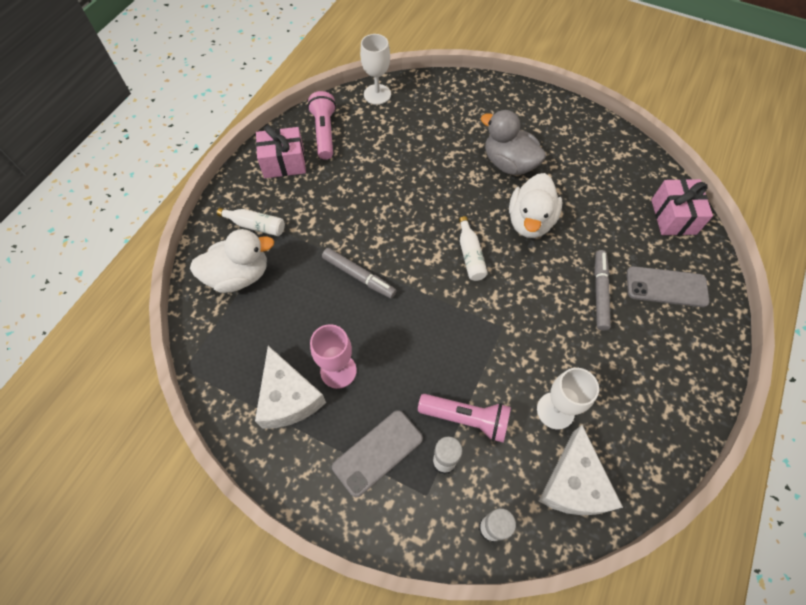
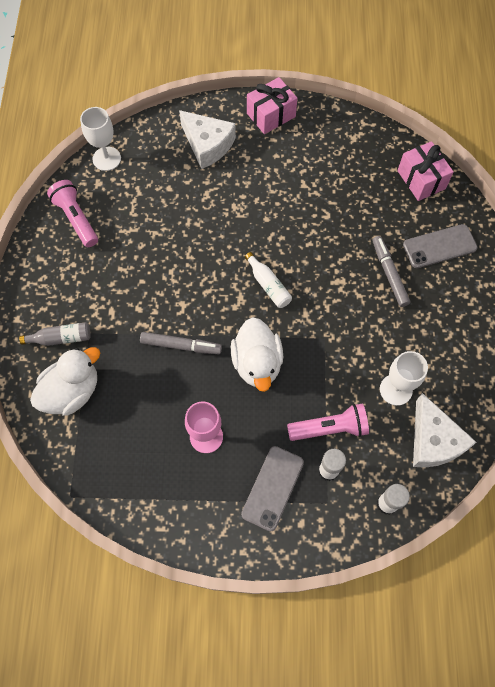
camera: 25 degrees left, 5 degrees up
white bottle [217,208,285,236] -> grey bottle [19,322,91,346]
white cheese [255,346,326,429] -> white cheese moved to [179,110,236,169]
pink gift [256,125,306,178] -> pink gift moved to [247,77,298,134]
grey duck [481,110,546,175] -> none
white duck [509,173,562,238] -> white duck moved to [231,317,283,392]

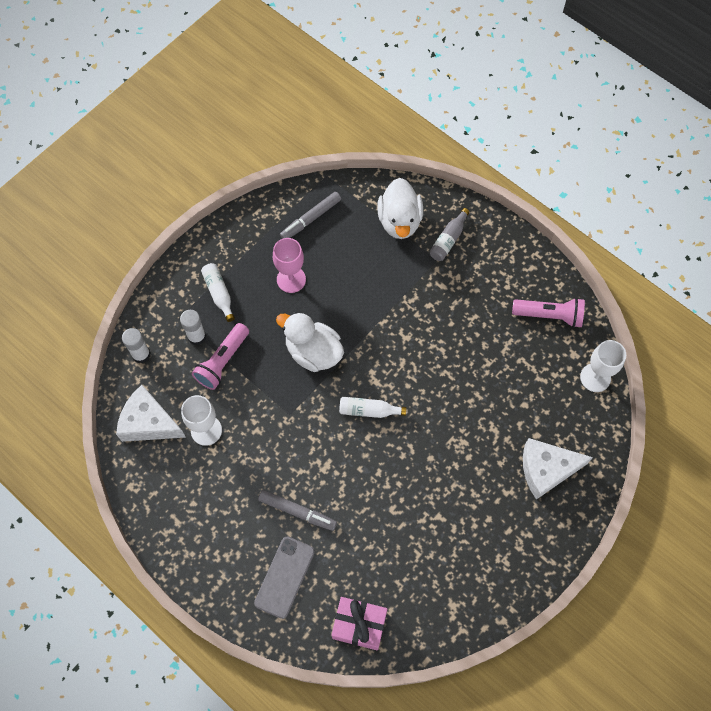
camera: 130 degrees right, 0 degrees up
grey marker [140,332,222,354] -> grey marker moved to [280,192,341,239]
grey phone [241,446,304,532] -> white bottle [201,263,235,322]
pink gift [247,77,298,134] -> none

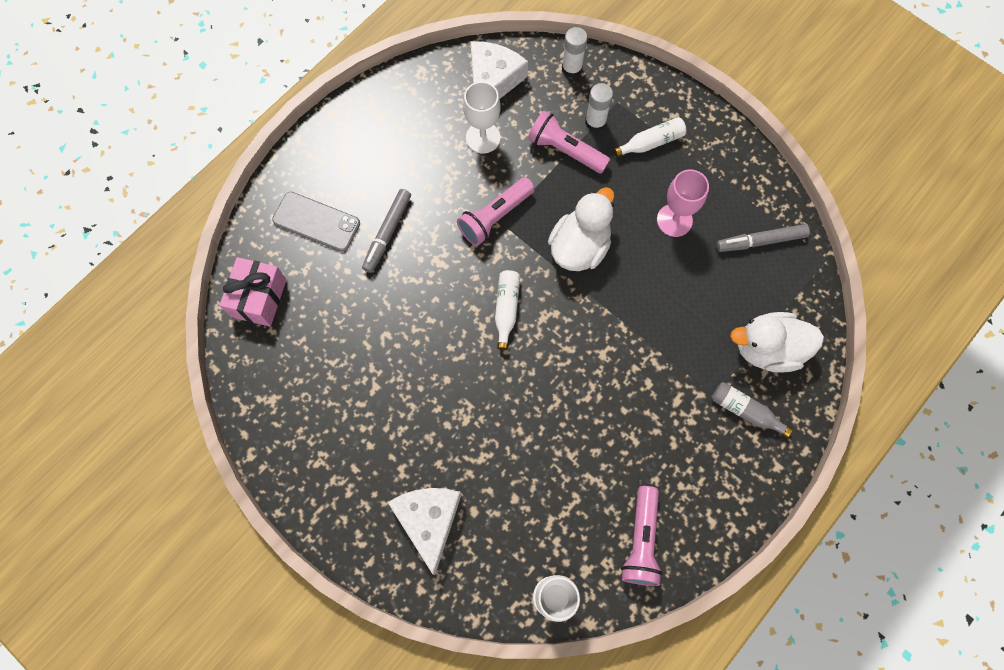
camera: 90 degrees right, 5 degrees up
grey marker [280,192,341,239] -> grey marker turned 60 degrees counterclockwise [716,224,810,252]
none -> pink flashlight [457,177,535,246]

